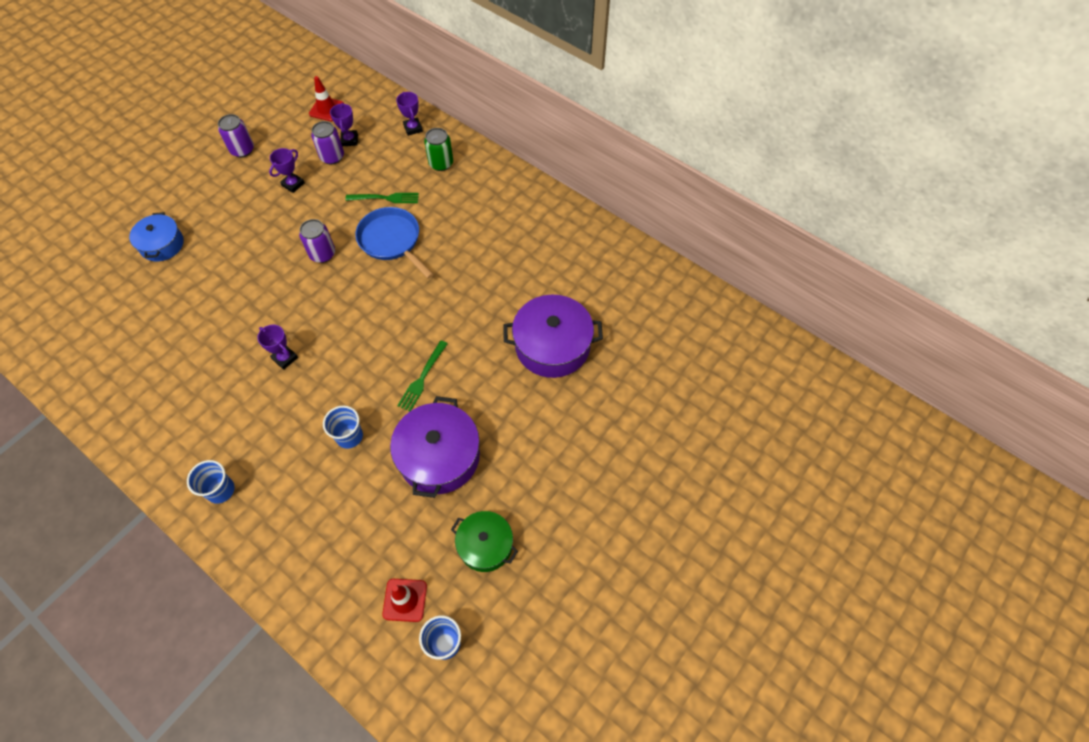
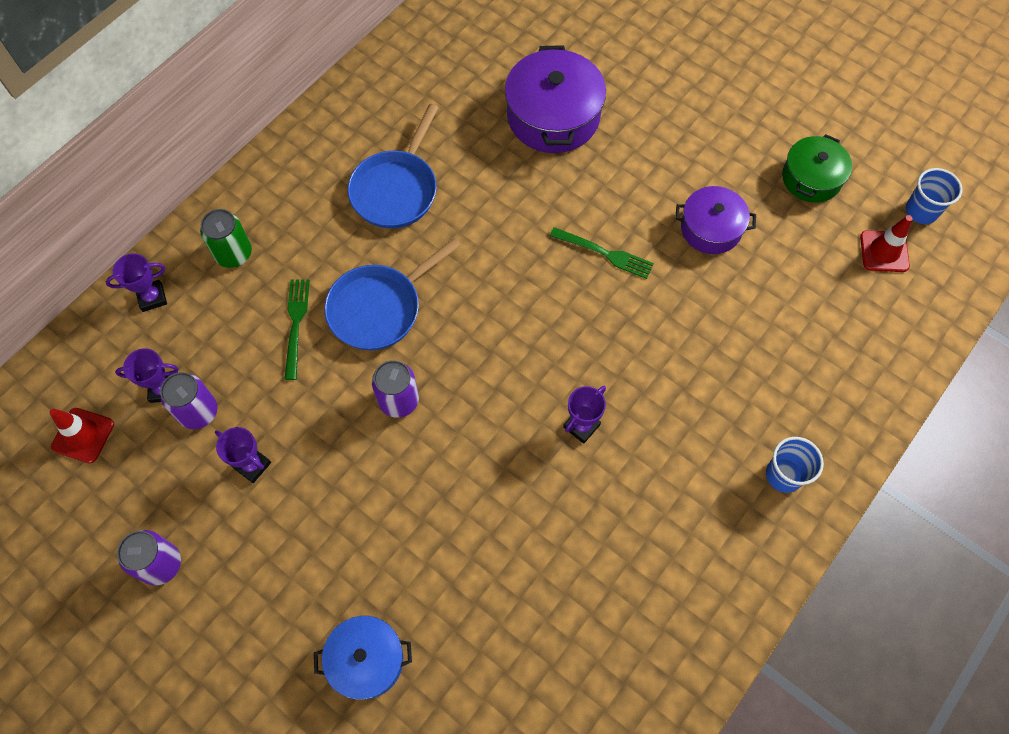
camera: 90 degrees left, 5 degrees up
blue cup [323,406,363,449] -> none
purple pot [390,396,480,498] -> purple pot [675,186,756,254], size x0.62
none -> blue pan [348,104,439,229]

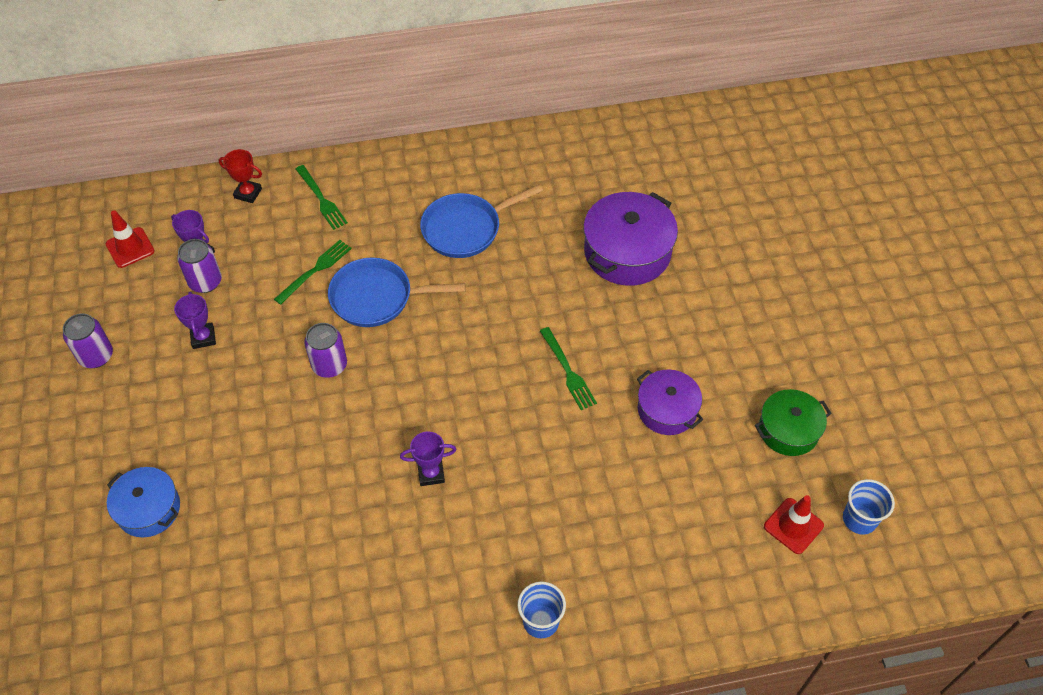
camera: 40 degrees right, 10 degrees down
purple trophy [106,253,167,312] -> red trophy [219,149,262,203]
green can [200,209,252,268] -> green fork [296,165,348,230]

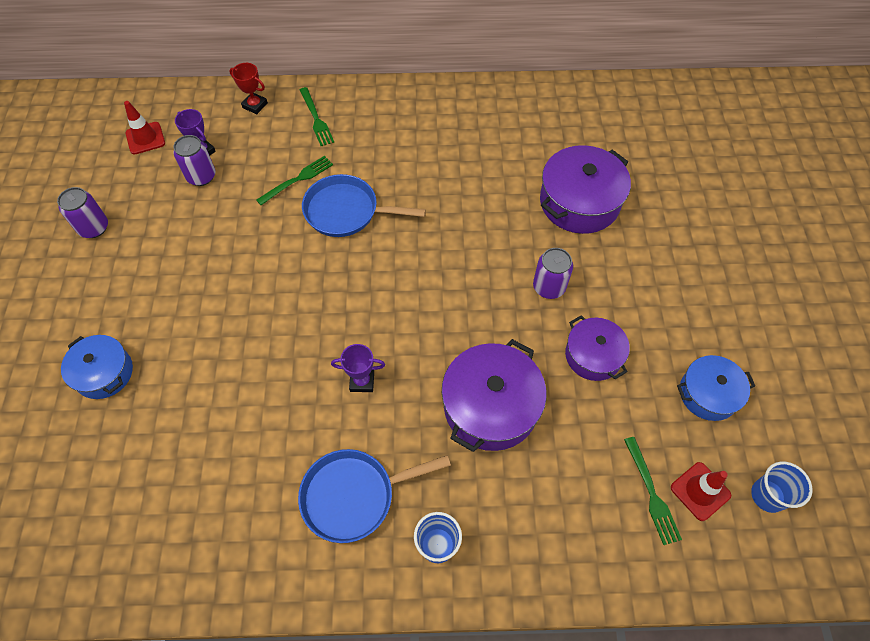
camera: 10 degrees right, 5 degrees up
purple trophy [174,292,216,349] -> none
purple can [304,323,347,378] -> purple can moved to [533,248,573,299]
blue pan [420,184,543,258] -> blue pan moved to [298,449,451,543]
green fork [540,327,597,410] -> green fork moved to [624,437,682,545]
green pot [755,389,832,456] -> blue pot [677,355,755,421]
none -> purple pot [442,339,547,452]

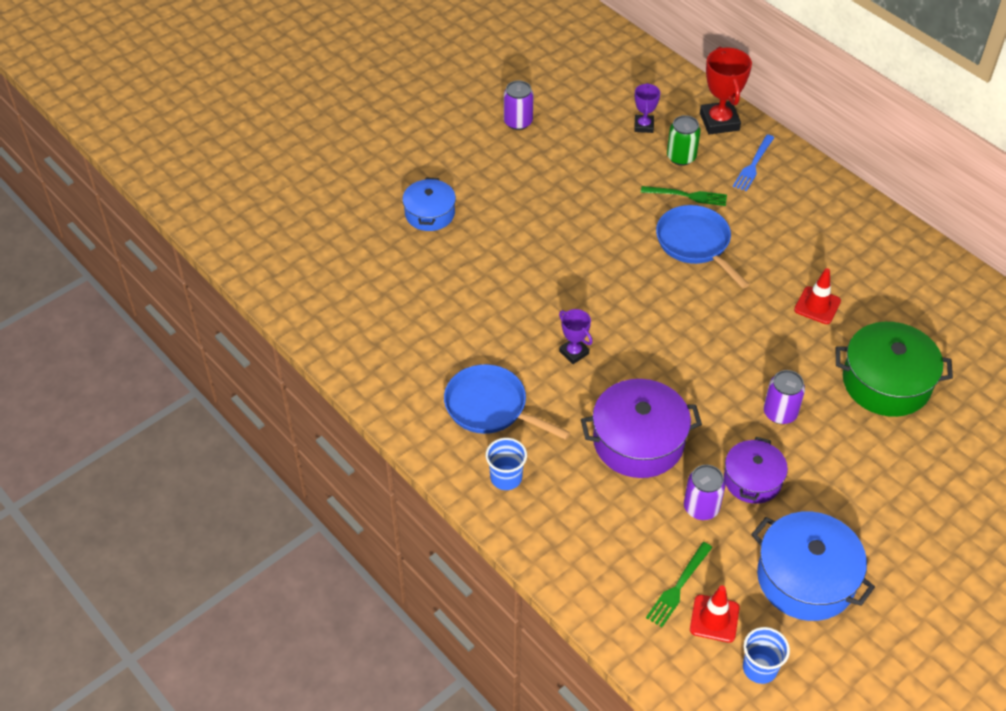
camera: 50 degrees right, 10 degrees down
red traffic cone [124,101,165,155] -> red traffic cone moved to [794,268,841,324]
purple can [173,135,216,186] -> purple can moved to [684,465,726,520]
red trophy [229,63,268,114] -> red trophy [700,47,752,135], size x1.73
green fork [300,87,334,146] -> blue fork [733,134,775,192]
purple pot [540,145,631,234] -> green pot [836,322,953,417]
blue pot [677,355,755,421] -> blue pot [751,512,875,621], size x1.60
none -> green can [667,115,701,166]

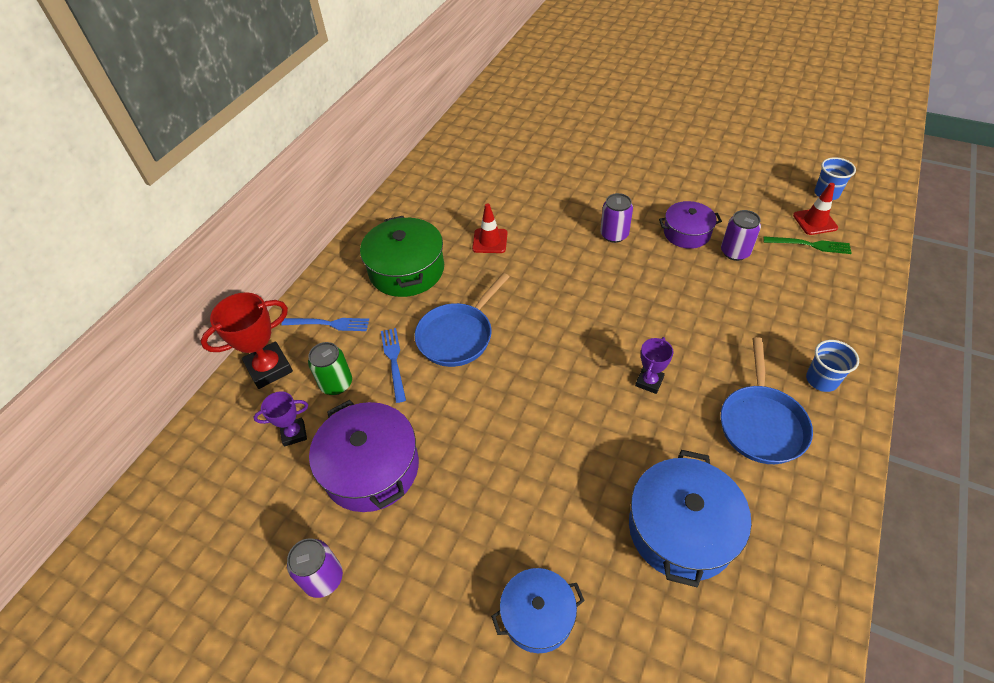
camera: 110 degrees left, 0 degrees up
purple pot [581,379,702,478] -> purple pot moved to [309,400,419,512]
green fork [641,186,727,206] -> blue fork [381,328,406,403]
blue pot [751,512,875,621] -> blue pot moved to [629,450,751,587]
green pot [836,322,953,417] -> green pot moved to [360,216,444,297]

